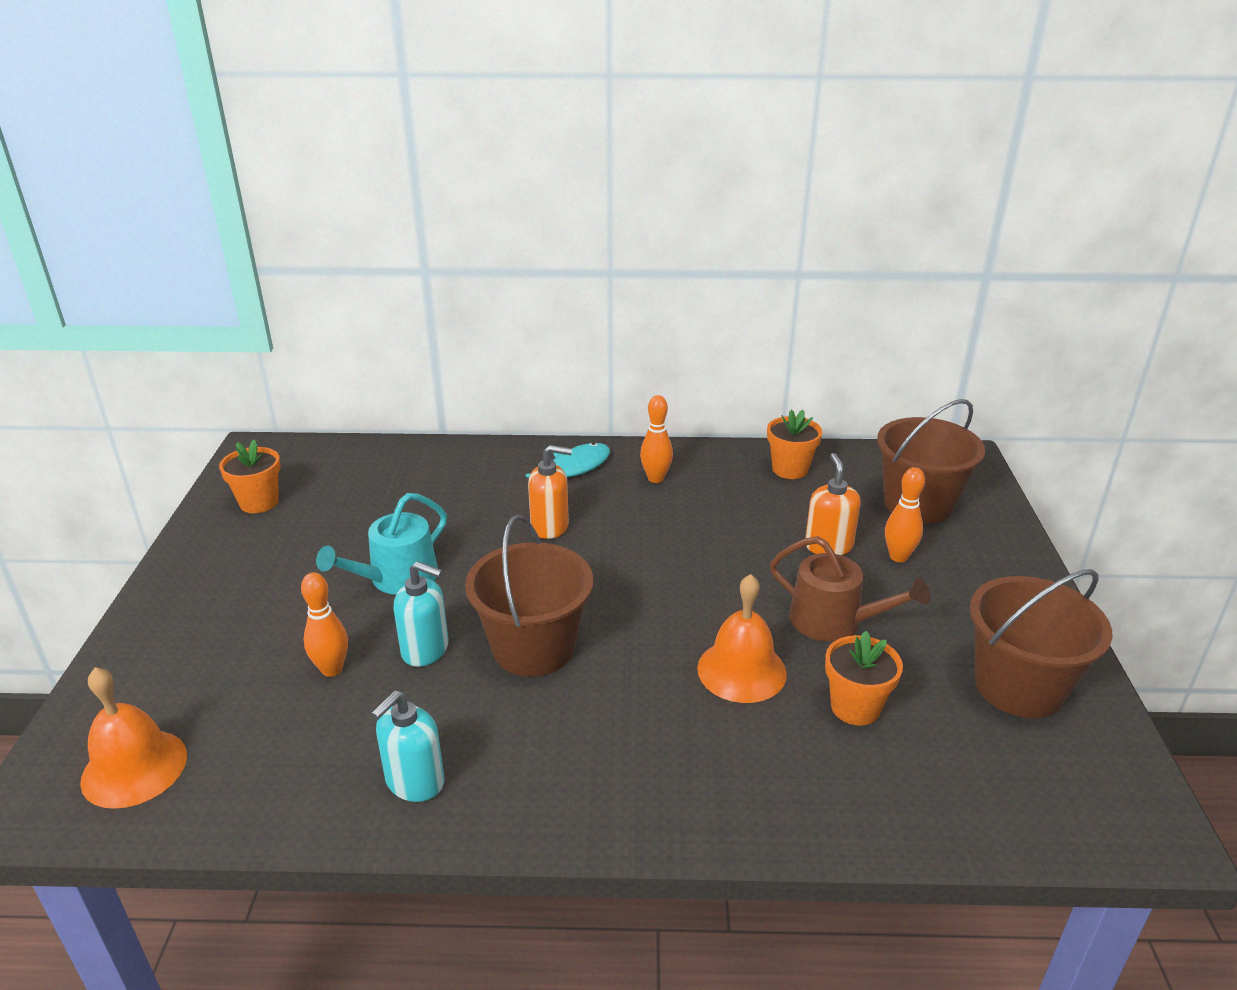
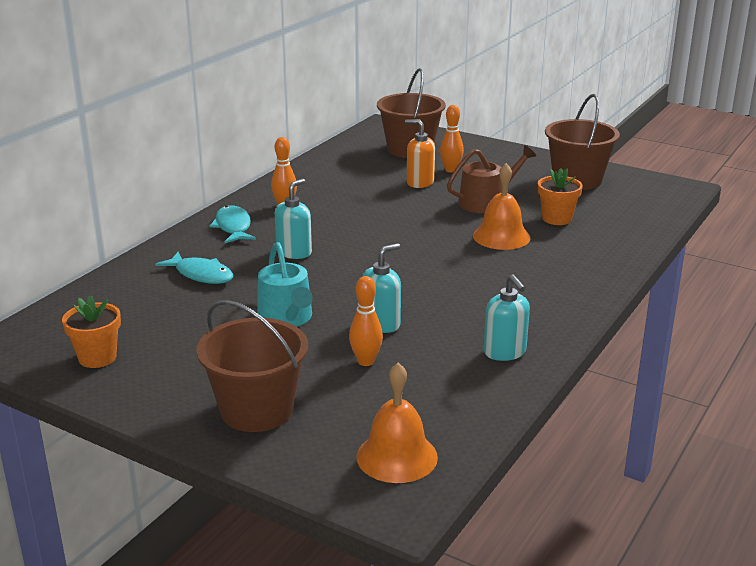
camera: 60 degrees left, 5 degrees down
brown bucket [465,515,593,677] -> brown bucket moved to [196,300,308,432]
orange soap dispenser [528,445,572,539] -> turquoise soap dispenser [275,179,312,259]
orange flower pot [767,410,822,479] -> none
none -> turquoise fish [155,252,233,284]

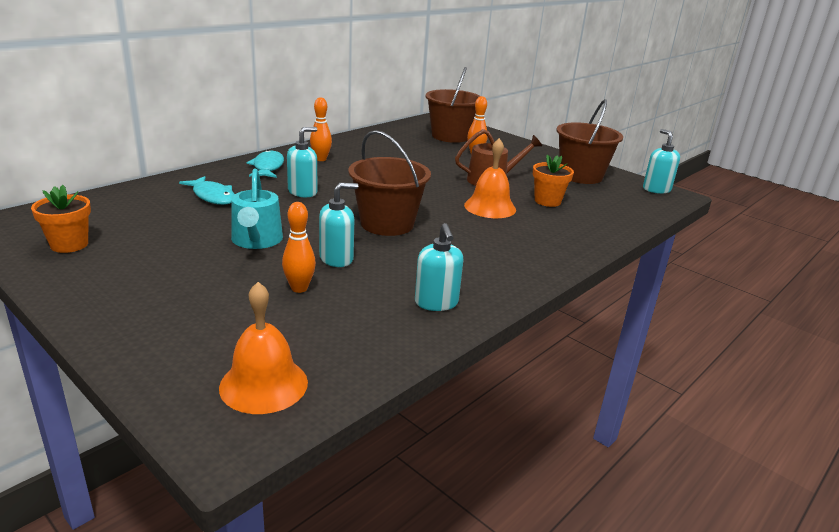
camera: 10 degrees right, 0 degrees up
brown bucket [196,300,308,432] -> brown bucket moved to [348,130,431,236]
orange soap dispenser [405,119,435,188] -> none
none -> turquoise soap dispenser [643,129,680,194]

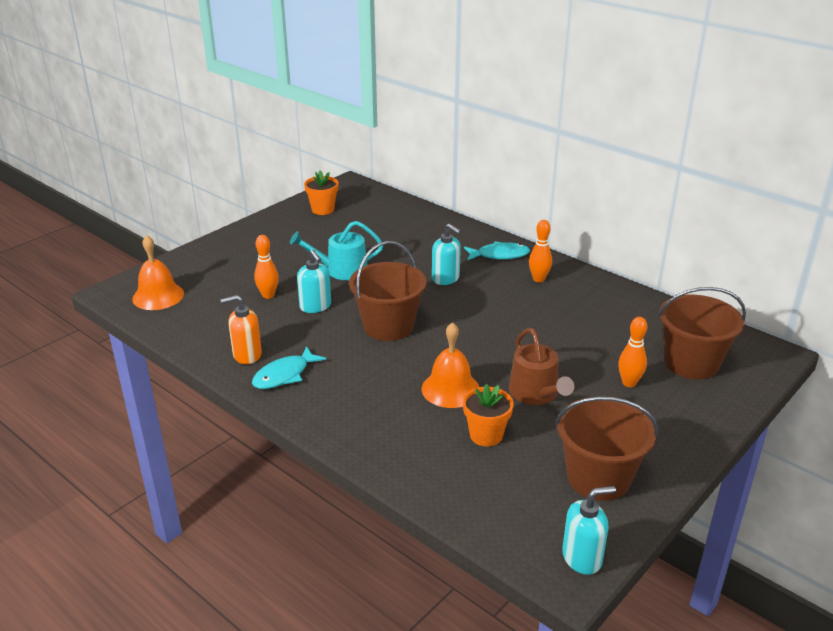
camera: 90 degrees right, 5 degrees up
turquoise fish [179,176,235,205] -> turquoise fish moved to [252,346,326,389]
turquoise soap dispenser [415,223,463,311] -> orange soap dispenser [220,295,262,364]

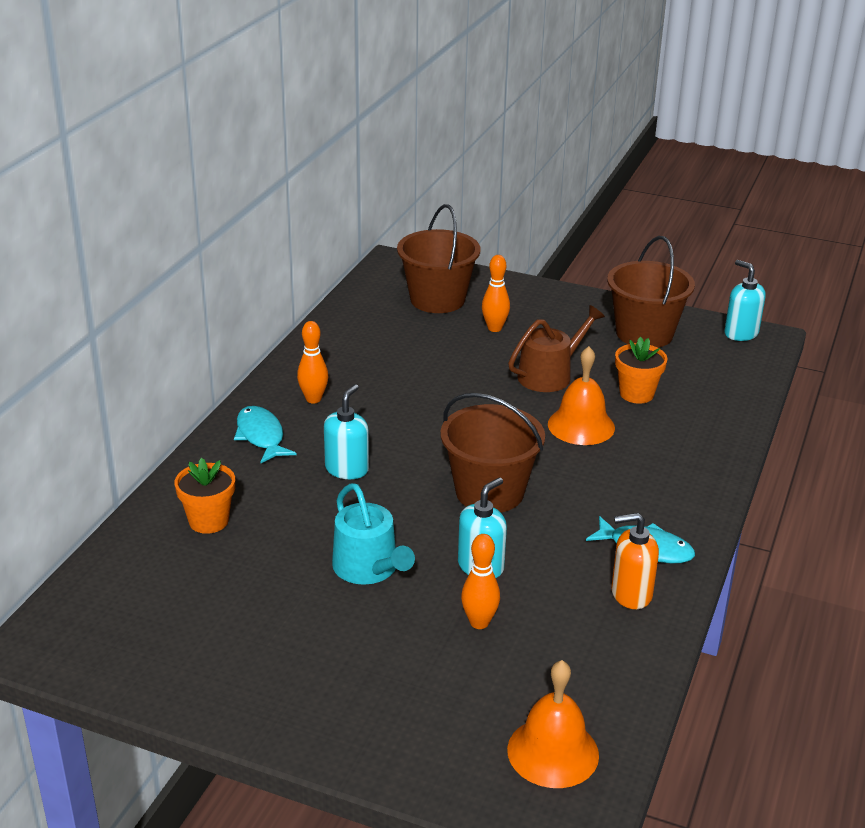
camera: 110 degrees left, 0 degrees up
orange soap dispenser [220,295,262,364] -> orange soap dispenser turned 120 degrees clockwise [611,513,659,609]
orange flower pot [304,170,339,215] -> orange flower pot moved to [174,458,235,534]

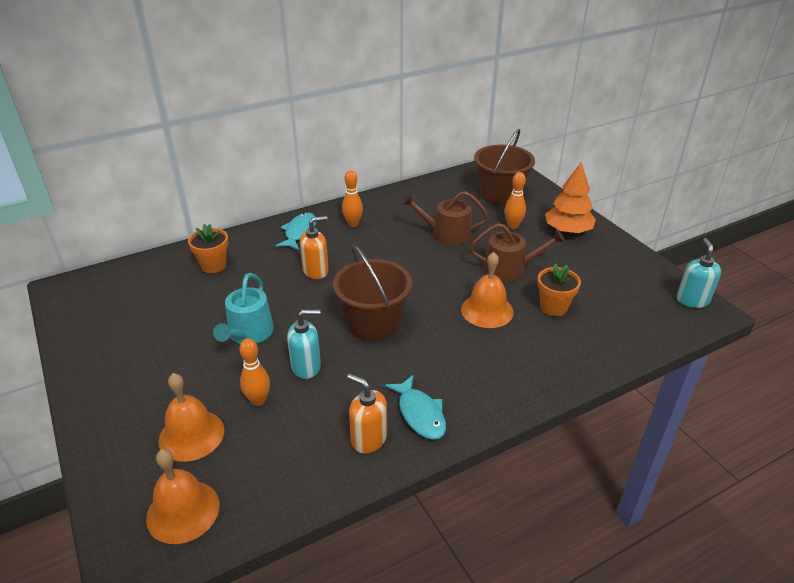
camera: 40 degrees right, 5 degrees up
turquoise soap dispenser [324,384,369,479] -> orange soap dispenser [300,216,329,279]
brown bucket [607,236,695,348] -> none
none -> orange bell [159,373,224,462]
none -> brown watering can [401,191,489,246]
none -> orange tree [545,162,596,234]

